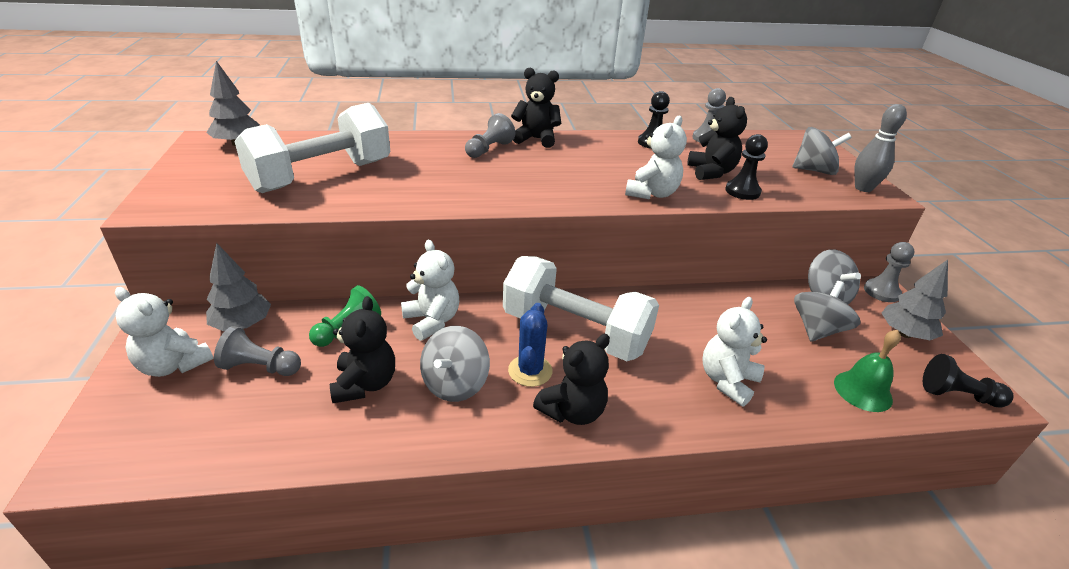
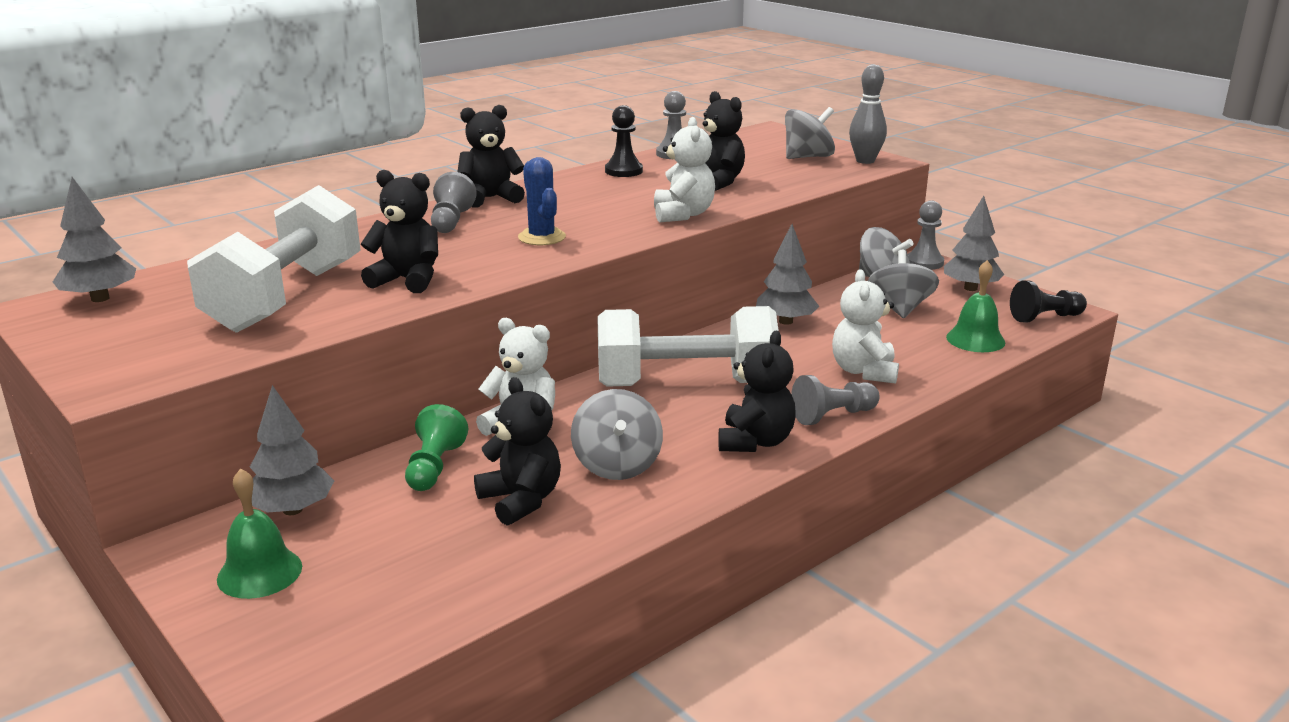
camera: 30 degrees left, 10 degrees down
white teddy bear [115,287,214,377] -> green bell [217,468,302,599]
grey pawn [214,326,301,376] -> grey pawn moved to [791,375,879,425]
blue cactus [508,303,552,387] -> blue cactus moved to [518,157,566,245]
black pawn [725,134,768,200] -> none
none -> black teddy bear [361,170,438,293]
none -> grey tree [756,224,820,325]

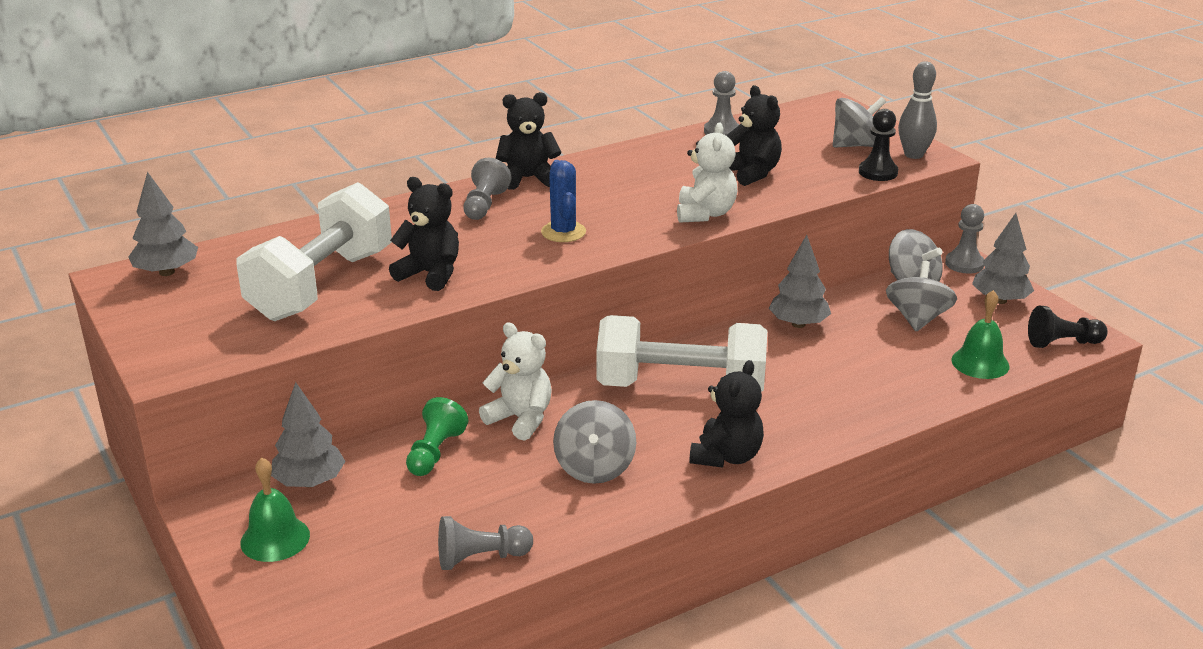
camera: 10 degrees right, 5 degrees up
black teddy bear [474,377,561,526] -> none
black pawn [605,105,643,177] -> black pawn moved to [859,109,898,181]
grey pawn [791,375,879,425] -> grey pawn moved to [438,516,533,570]
white teddy bear [832,270,899,384] -> none

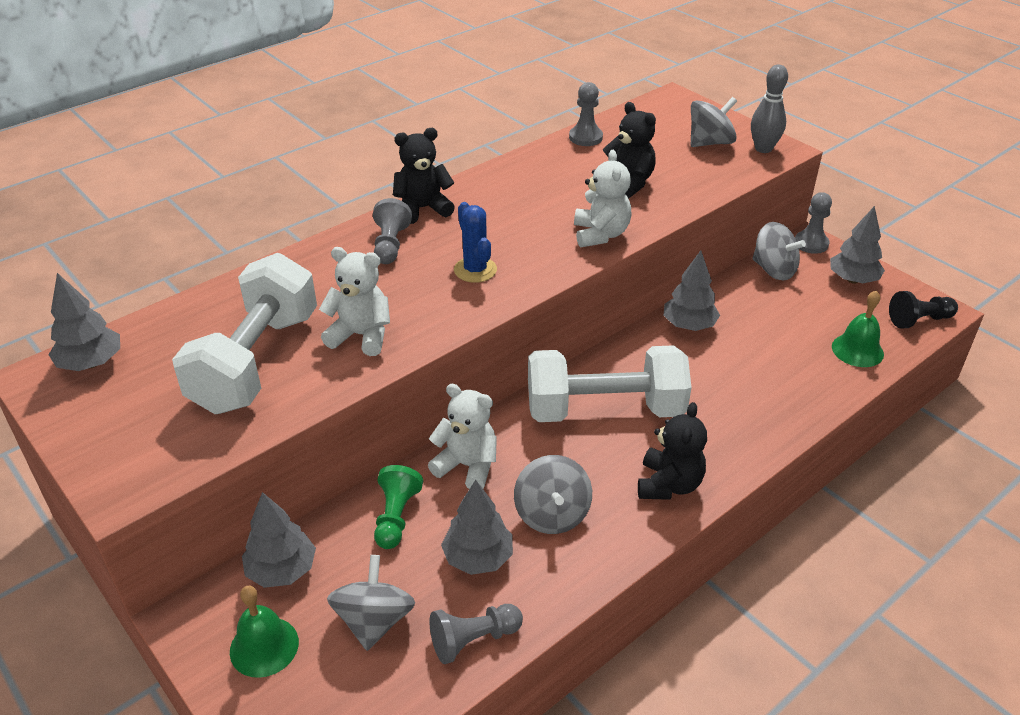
camera: 10 degrees left, 10 degrees up
black teddy bear [389,177,459,291] -> white teddy bear [319,247,390,356]
black pawn [859,109,898,181] -> none
grey spinning top [886,261,957,332] -> grey spinning top moved to [327,555,415,651]
none -> grey tree [441,480,513,575]

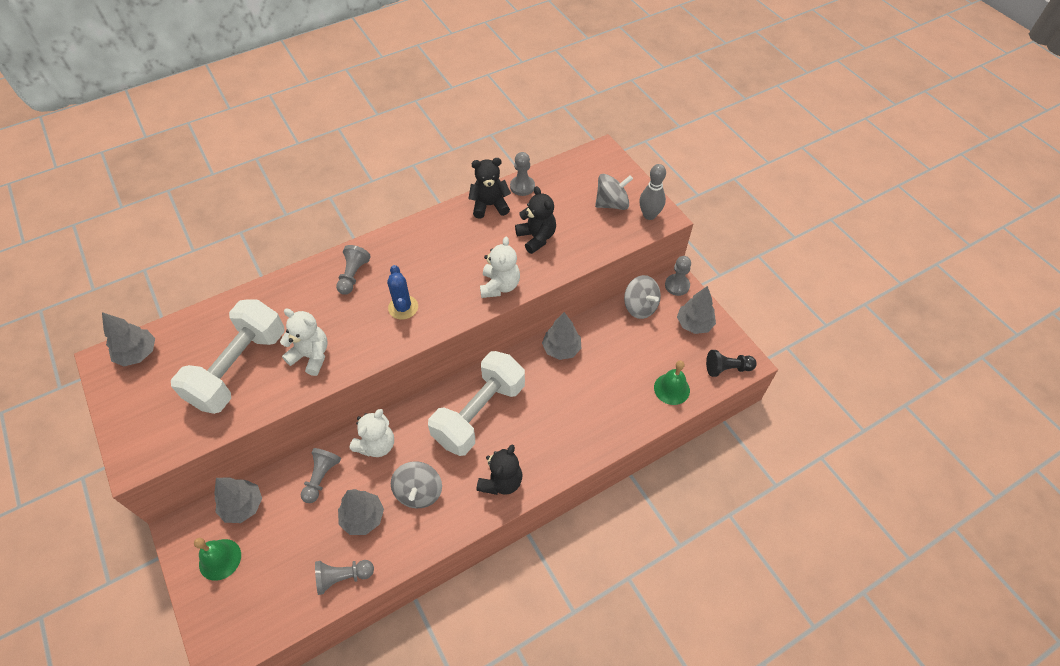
camera: 10 degrees right, 15 degrees up
grey spinning top [327,555,415,651] -> none
green pawn [374,465,423,549] -> grey pawn [301,448,341,503]
black teddy bear [393,128,455,224] -> black teddy bear moved to [468,158,511,219]
white teddy bear [428,384,497,489] -> white teddy bear turned 90 degrees clockwise [350,409,394,457]
white dumbbell [528,345,692,422] -> white dumbbell turned 60 degrees counterclockwise [428,351,525,456]

